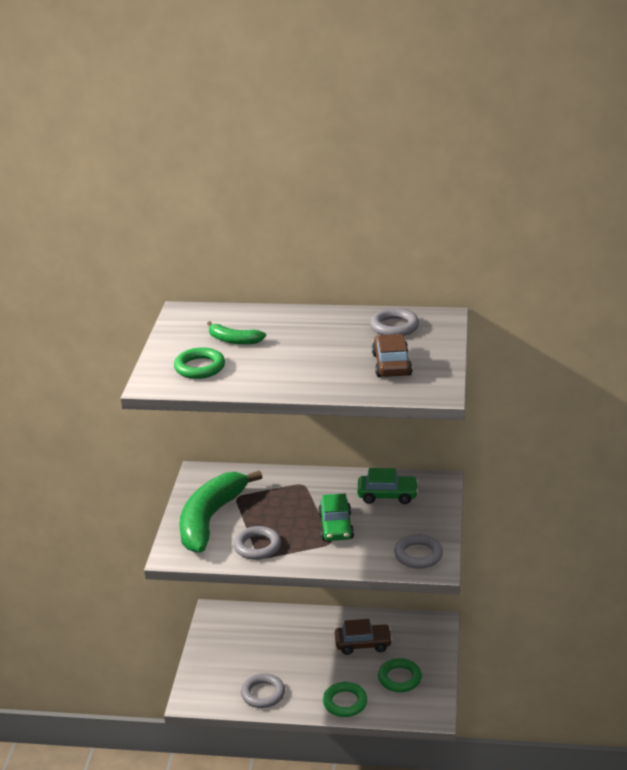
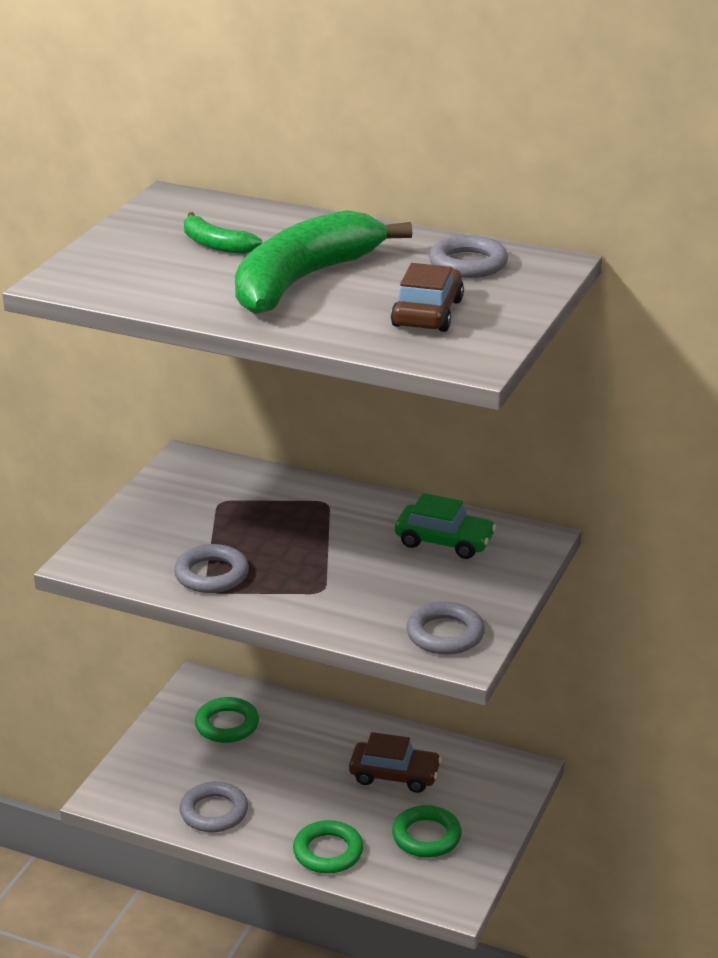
camera: 15 degrees right, 0 degrees up
green ring [174,347,225,379] -> green ring moved to [195,697,259,743]
green banana [179,470,262,553] -> green banana moved to [235,210,412,314]
green car [318,494,354,541] -> none

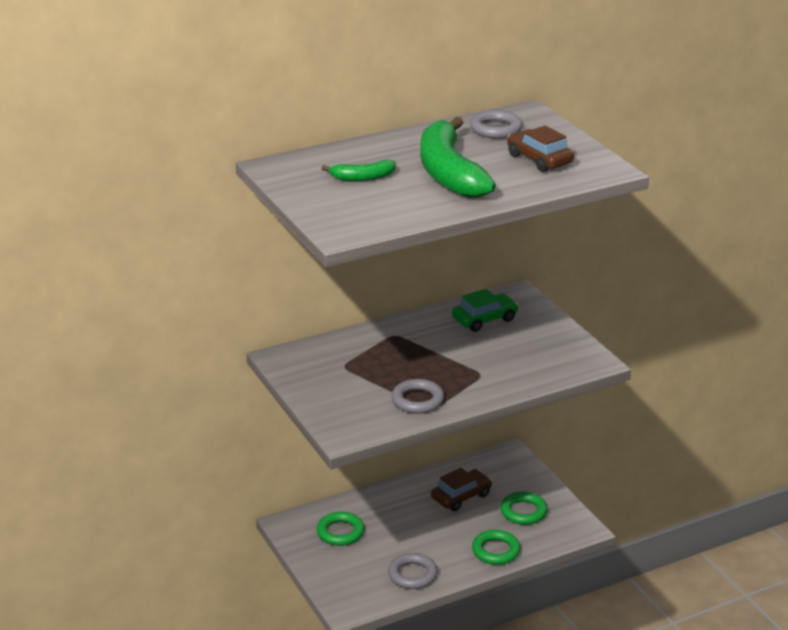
camera: 50 degrees left, 0 degrees up
grey ring [406,602,485,655] -> none

